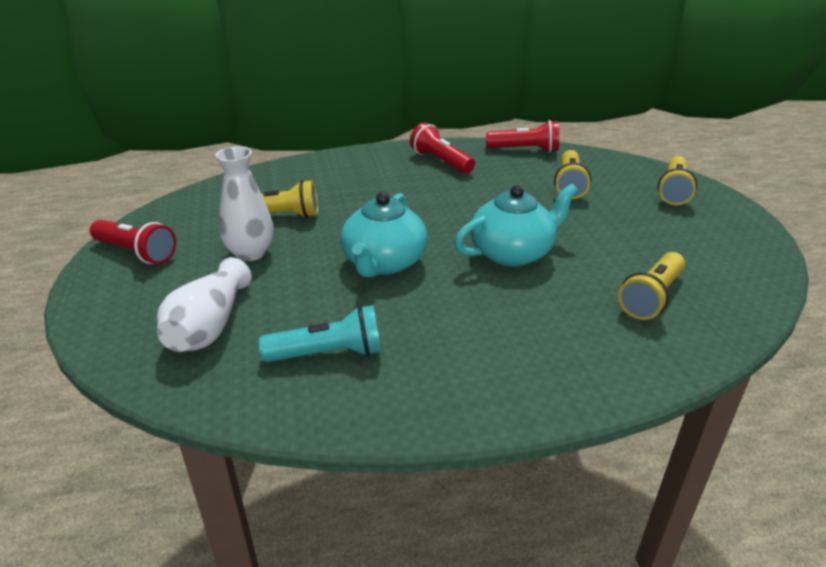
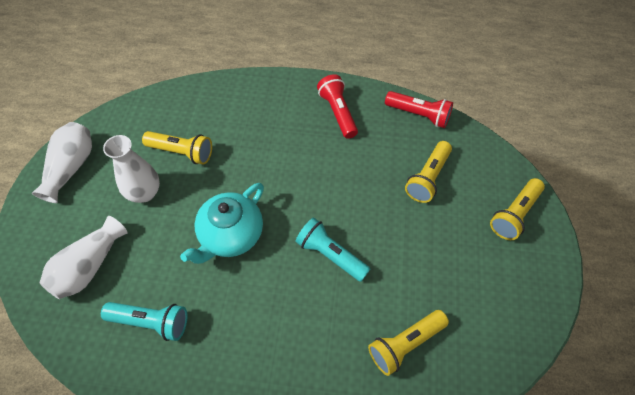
camera: 20 degrees right, 25 degrees up
red flashlight [90,220,176,264] -> white vase [32,122,92,203]
turquoise teapot [454,184,578,267] -> turquoise flashlight [296,218,370,282]

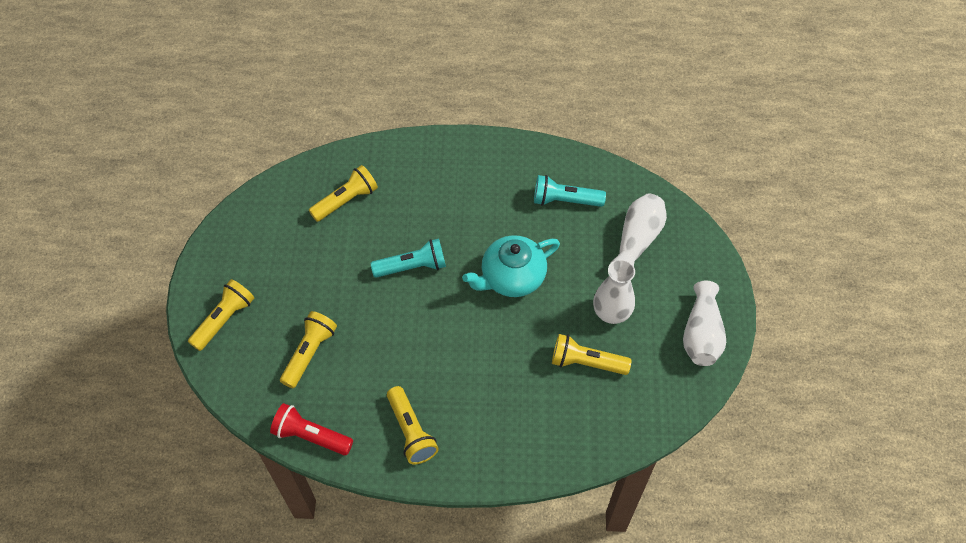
camera: 175 degrees right, 0 degrees up
turquoise teapot [180,183,264,264] -> turquoise teapot turned 150 degrees counterclockwise [462,235,560,297]
turquoise flashlight [296,218,370,282] -> turquoise flashlight turned 45 degrees counterclockwise [371,238,446,278]
red flashlight [317,74,358,139] -> yellow flashlight [387,386,439,464]

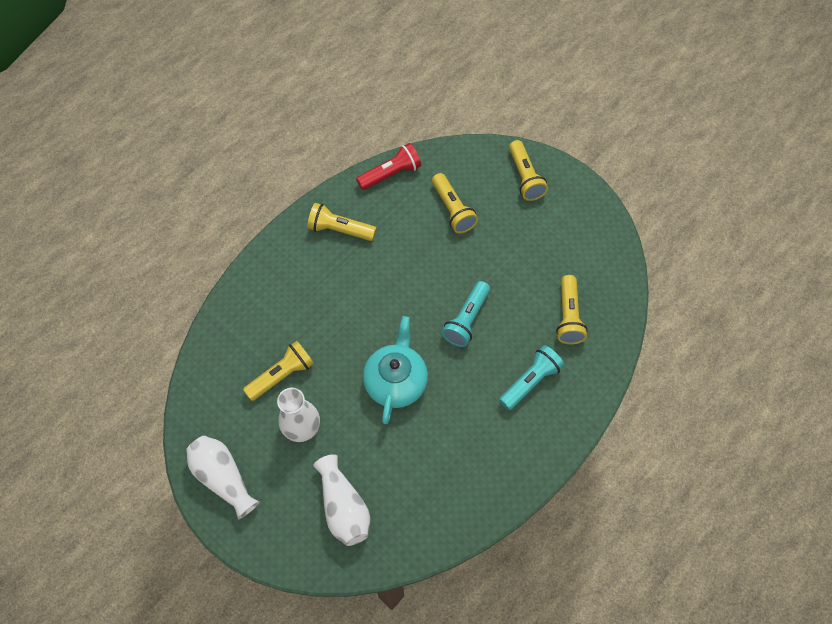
camera: 130 degrees right, 5 degrees up
turquoise flashlight [534,175,606,207] -> turquoise flashlight moved to [499,345,564,410]

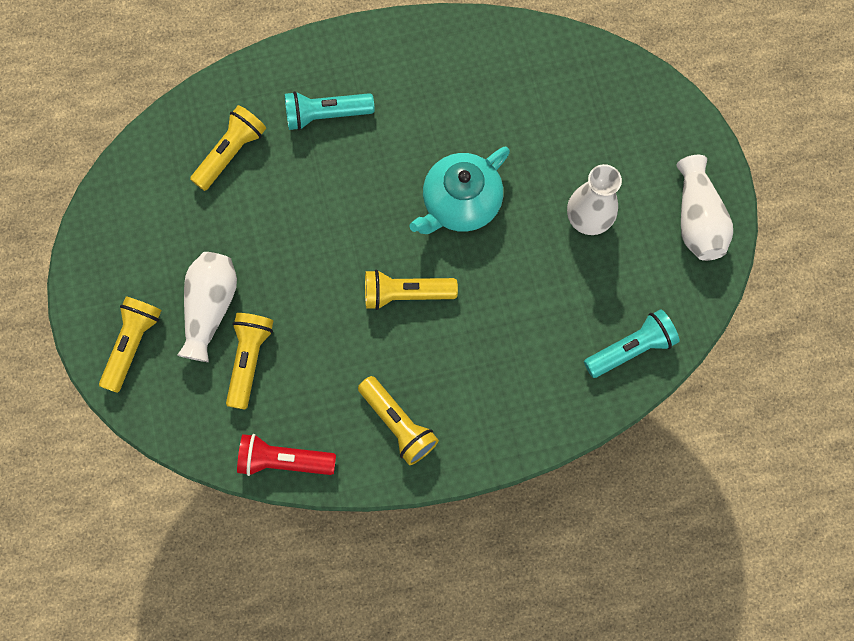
camera: 145 degrees left, 10 degrees up
yellow flashlight [243,341,314,401] -> yellow flashlight moved to [365,270,458,310]
white vase [313,454,370,546] -> white vase moved to [177,252,237,362]
turquoise flashlight [442,281,490,347] -> turquoise flashlight moved to [584,309,680,378]

